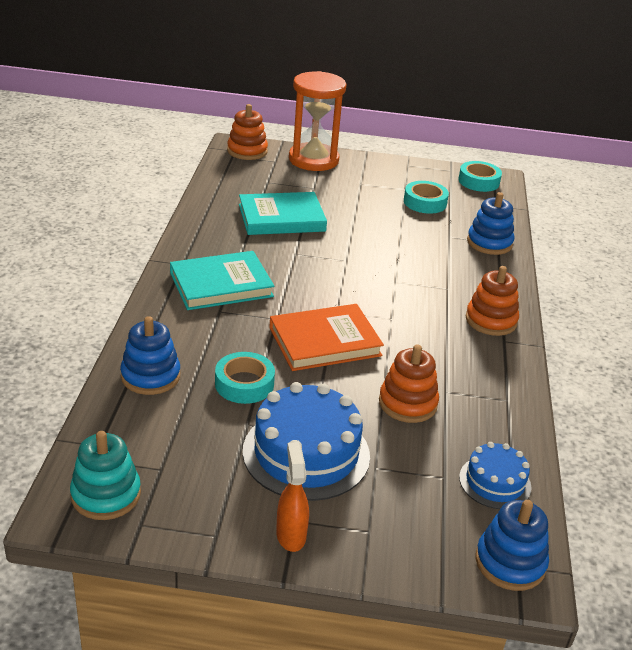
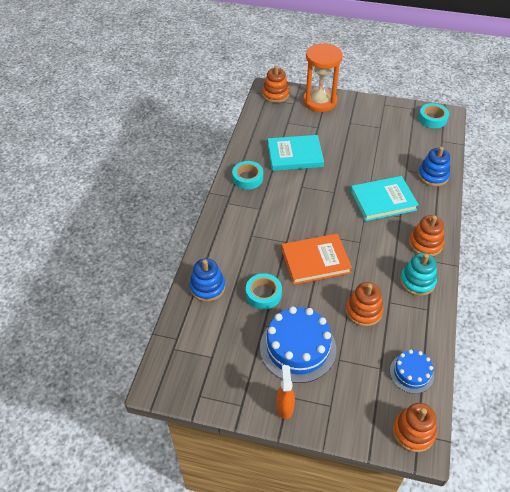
camera: 10 degrees right, 15 degrees up
turquoise stacking toy [70,431,141,520] -> turquoise stacking toy moved to [400,253,437,296]
turquoise book [170,251,274,310] -> turquoise book moved to [350,176,419,221]
turquoise tape [404,181,449,214] -> turquoise tape moved to [232,161,263,189]
blue stacking toy [475,500,549,591] -> orange stacking toy [393,403,437,452]

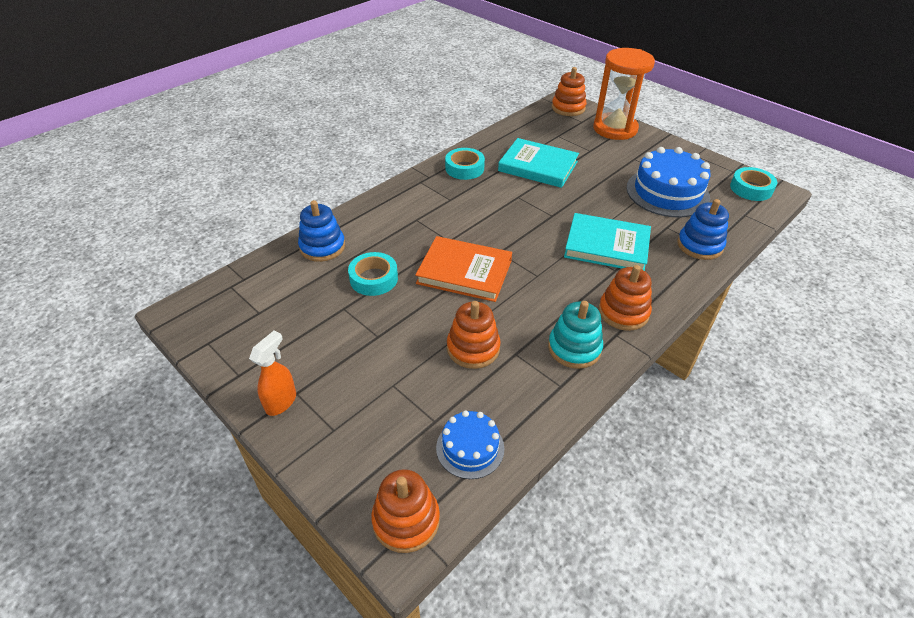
camera: 30 degrees right, 5 degrees down
blue cake [260,307,336,383] -> blue cake moved to [627,147,711,218]

